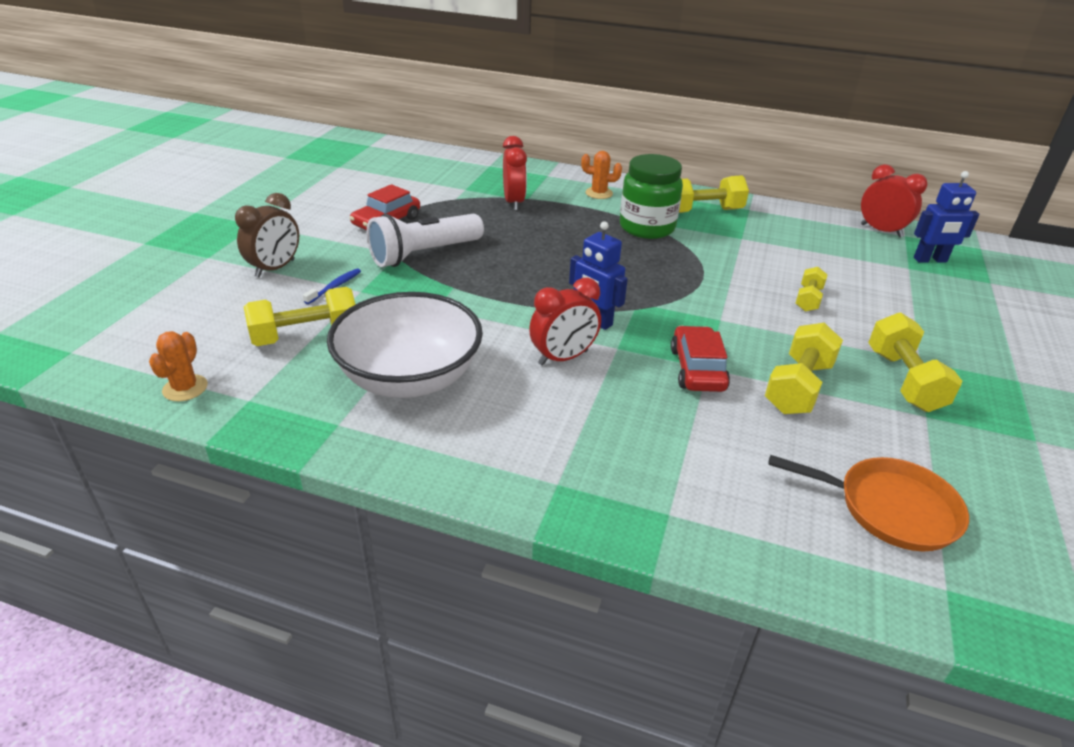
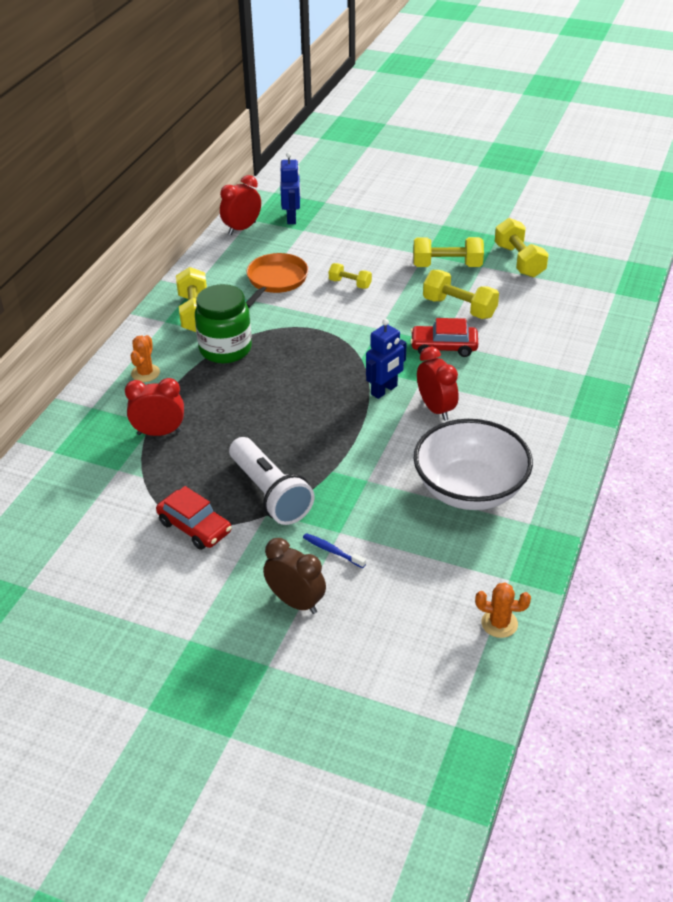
camera: 85 degrees left, 5 degrees up
yellow dumbbell [244,287,356,346] -> yellow dumbbell moved to [495,218,549,277]
orange pan [768,455,969,551] -> orange pan moved to [246,253,308,308]

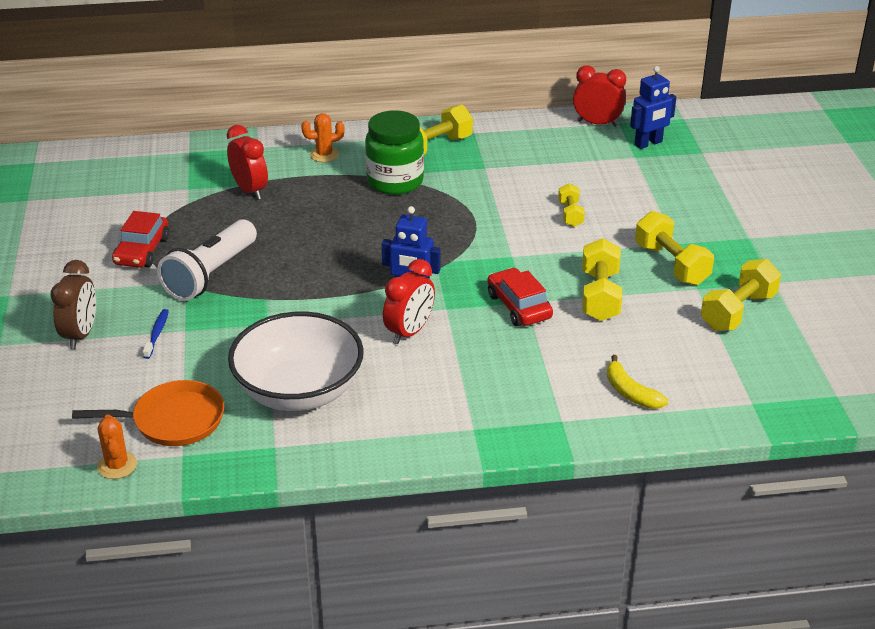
camera: 60 degrees right, 5 degrees down
orange pan [246,253,308,308] -> orange pan moved to [72,380,224,446]
none -> yellow banana [607,355,668,409]

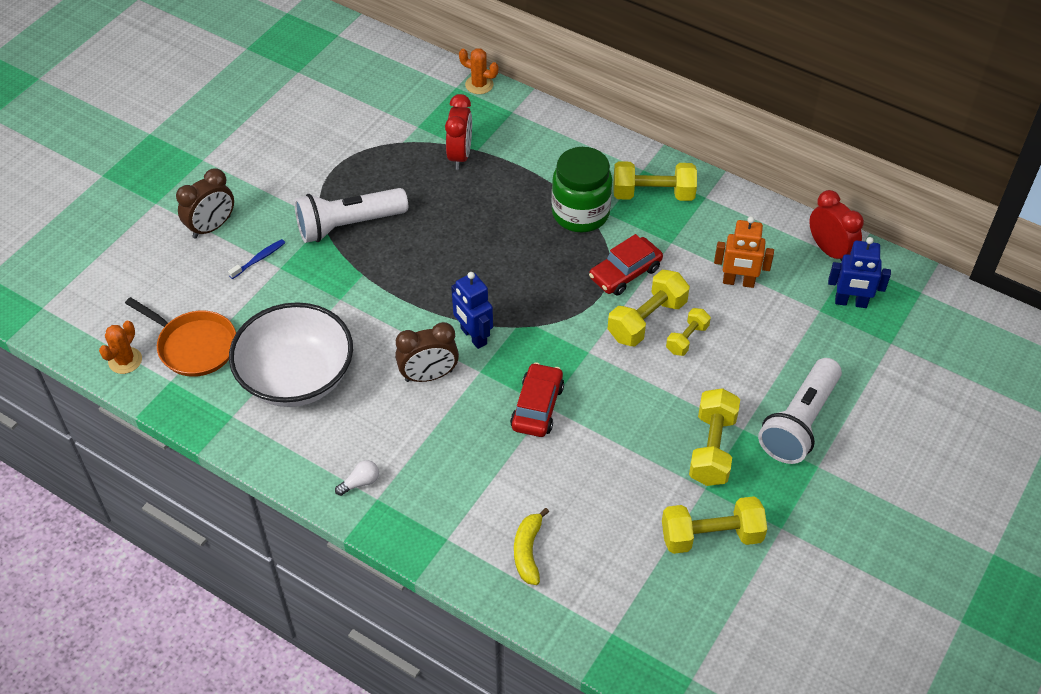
camera: 40 degrees right, 15 degrees up
red car [112,211,169,268] -> red car moved to [589,234,663,295]
orange cactus [301,113,344,162] -> orange cactus moved to [459,48,498,94]
red clock [383,259,435,344] -> brown clock [395,322,459,382]
yellow dumbbell [582,238,622,321] -> yellow dumbbell moved to [608,270,690,346]
none -> white light bulb [335,460,379,496]
none -> orange robot [714,216,774,288]
none -> white flashlight [758,358,842,464]

